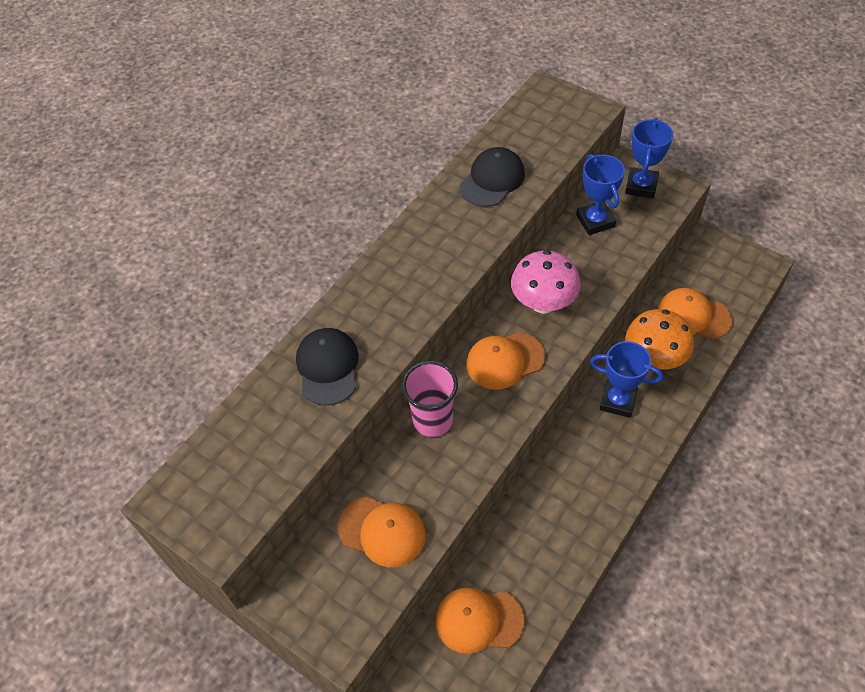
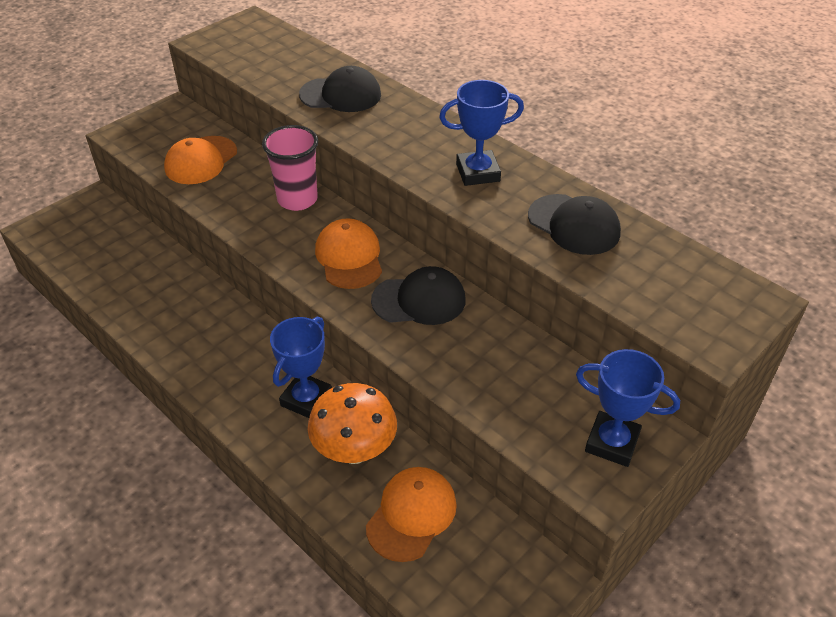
camera: 95 degrees right, 10 degrees down
orange cap [435,587,525,654] -> none
pink mushroom [511,250,581,314] -> black cap [371,266,466,325]
blue trophy [576,154,625,235] -> blue trophy moved to [439,80,524,186]

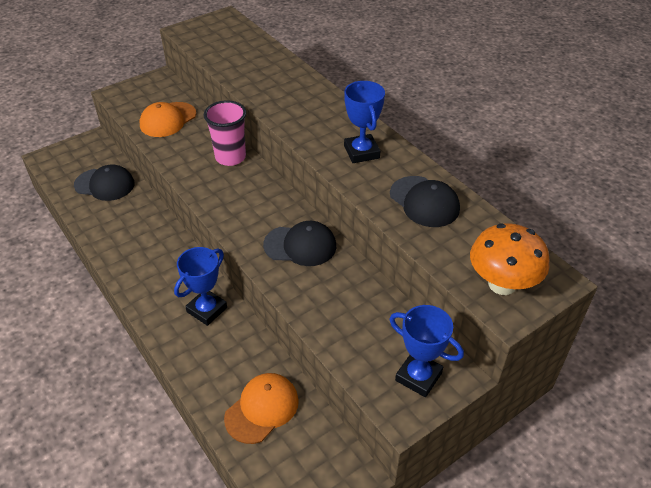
camera: 10 degrees right, 0 degrees up
black cap [299,66,381,112] -> black cap moved to [74,164,134,201]
orange mushroom [307,383,397,464] -> orange mushroom moved to [470,223,549,295]
orange cap [315,218,382,289] -> none
blue trophy [439,80,524,186] -> blue trophy turned 75 degrees clockwise [344,81,385,163]

